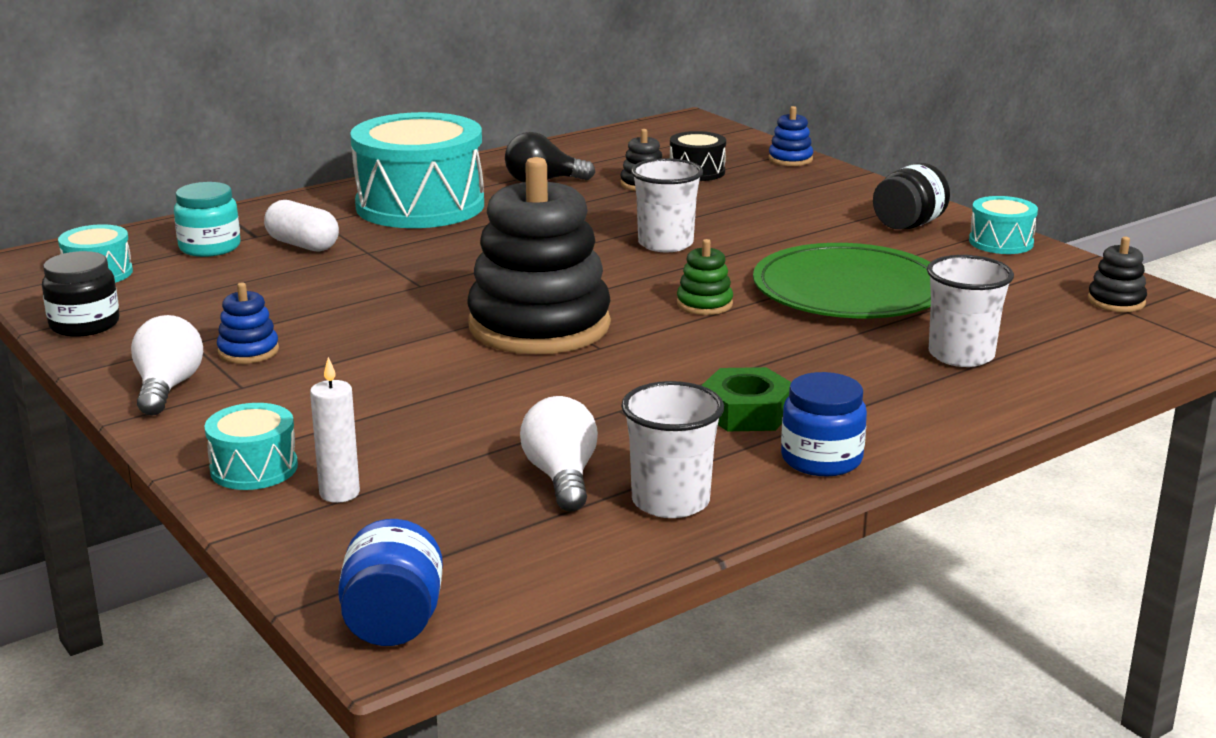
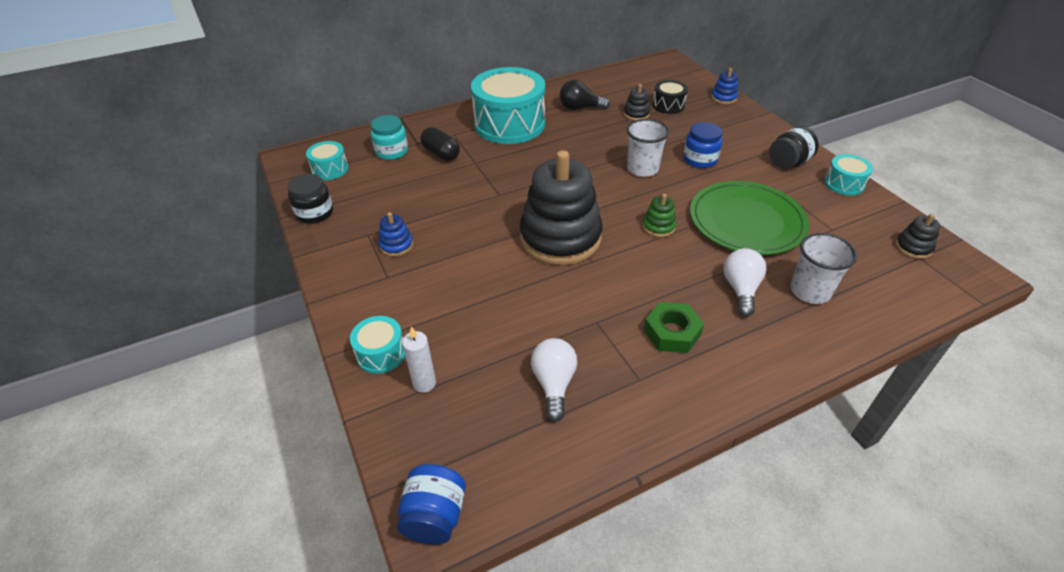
camera: 10 degrees right, 20 degrees up
white light bulb [131,315,203,415] -> white light bulb moved to [723,248,767,317]
white capsule [264,200,339,252] -> black capsule [420,127,460,161]
white cup [621,381,724,518] -> none
blue jar [781,372,867,477] -> blue jar moved to [683,122,722,168]

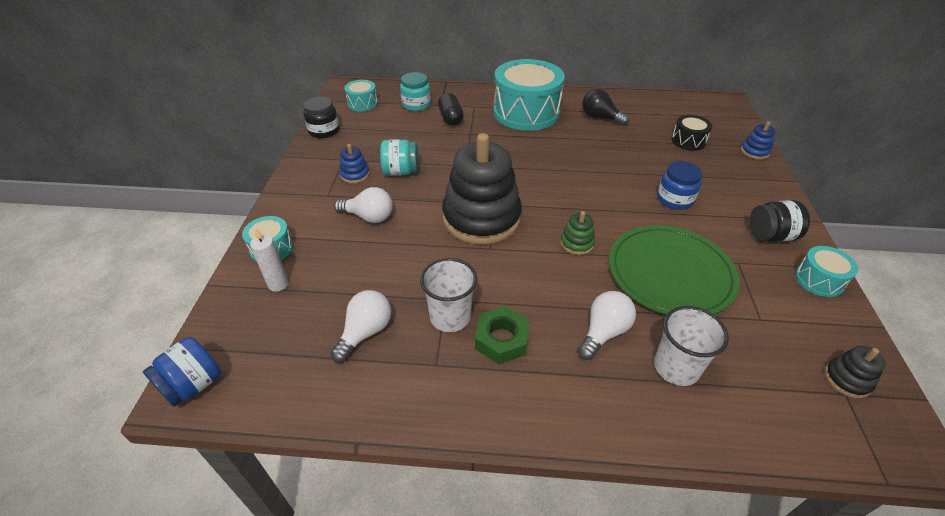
camera: 30 degrees right, 0 degrees up
black stacking toy [624,84,650,121] -> none
white cup [627,119,670,177] -> white cup moved to [420,258,477,332]
none -> white light bulb [334,187,393,223]
none -> turquoise jar [380,139,418,176]

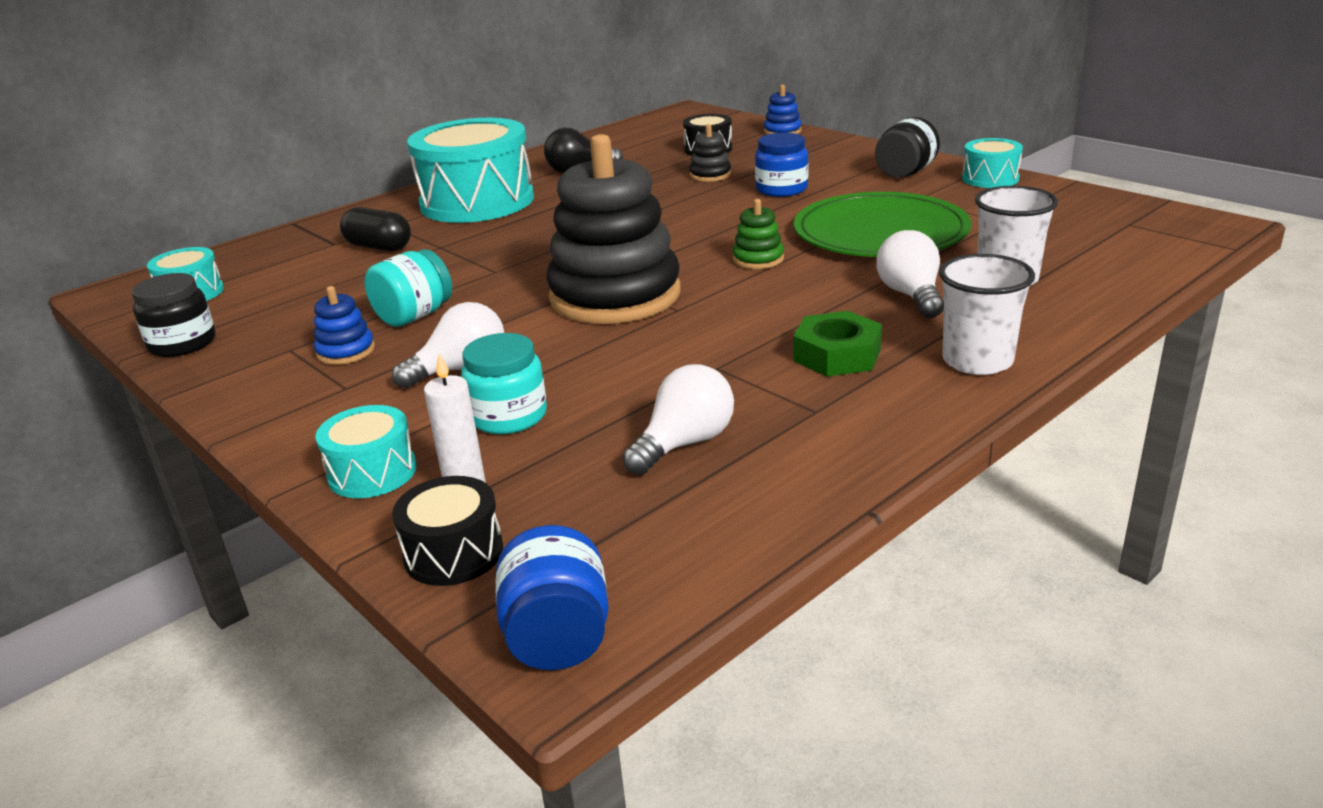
camera: 45 degrees left, 15 degrees down
white light bulb [331,290,391,363] -> white light bulb turned 60 degrees clockwise [622,364,734,475]
turquoise jar [400,72,431,111] -> turquoise jar moved to [461,333,547,434]
white cup [420,258,477,332] -> white cup moved to [939,254,1035,375]
black stacking toy [824,345,886,398] -> black stacking toy moved to [689,124,731,182]
none -> black drum [392,476,503,586]

